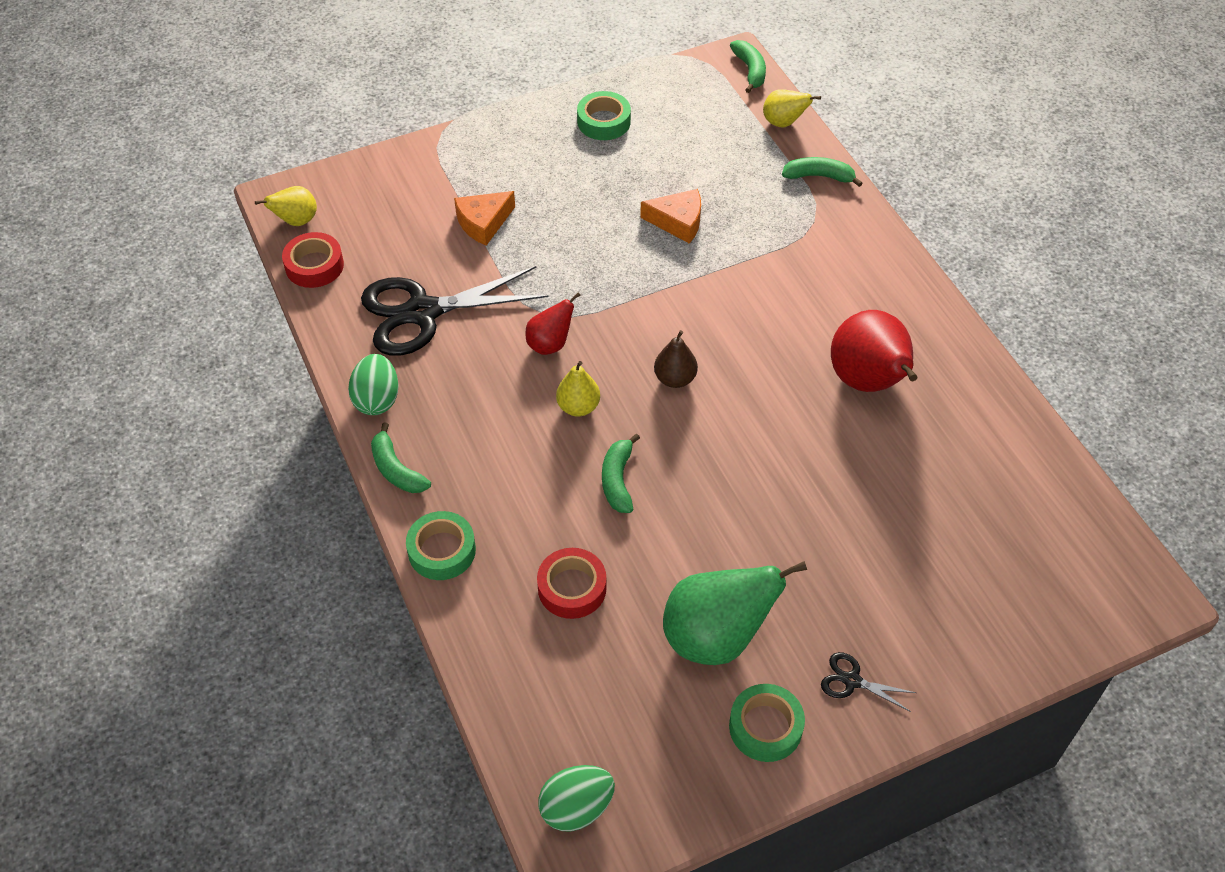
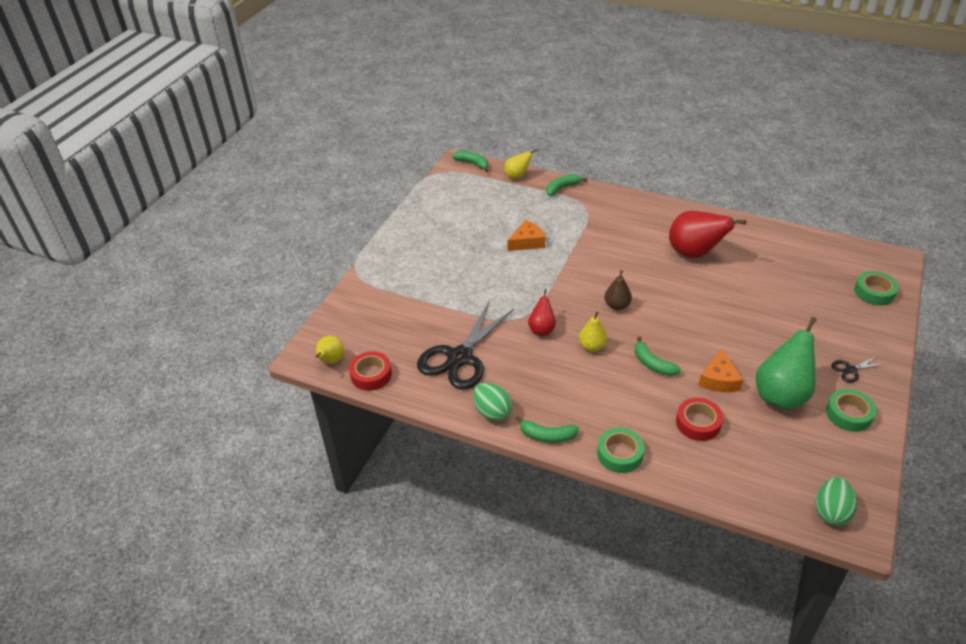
camera: 40 degrees left, 10 degrees down
orange cheese [454,191,515,246] -> orange cheese moved to [698,349,743,392]
green tape [577,91,631,140] -> green tape moved to [854,271,899,306]

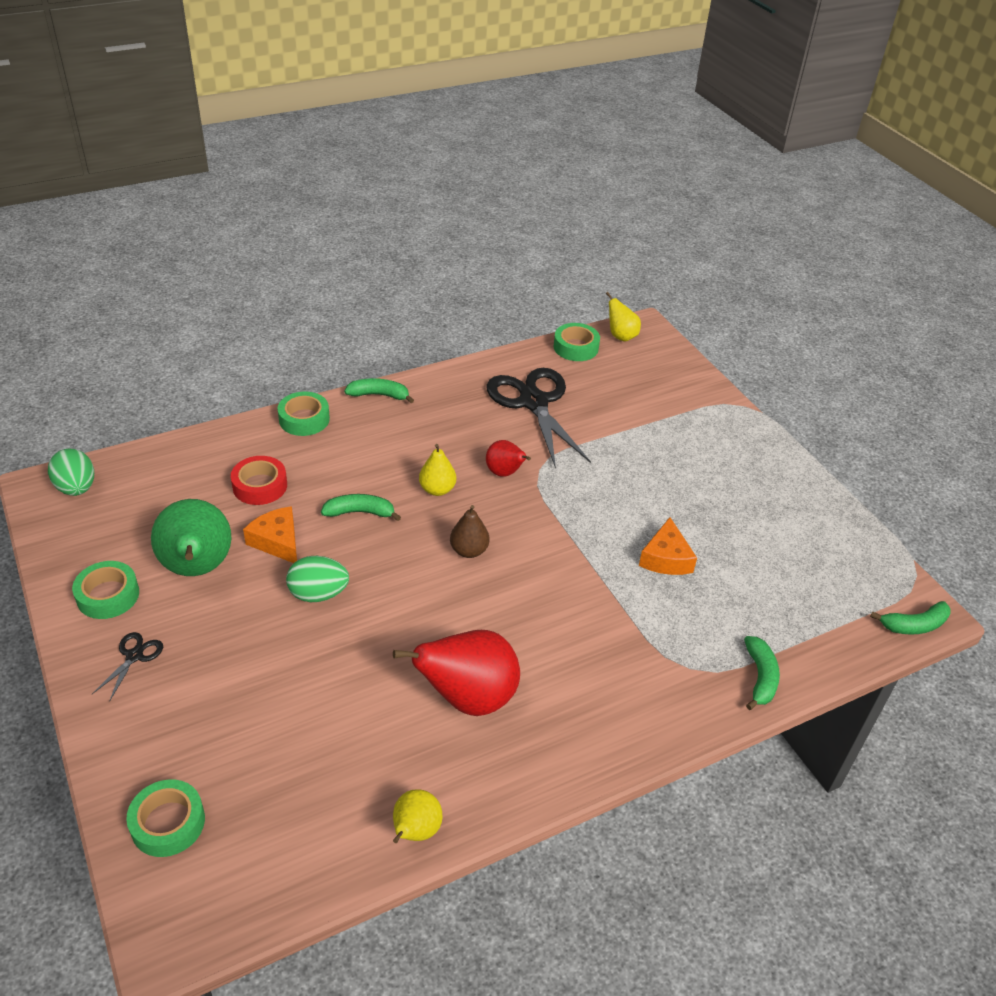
camera: 125 degrees right, 0 degrees up
red tape [349,351,392,391] -> green tape [554,323,600,361]
green egg [473,382,512,421] -> green egg moved to [286,556,349,602]
yellow pear [504,149,537,179] -> yellow pear moved to [393,789,442,843]
green banana [516,416,579,443] -> green banana turned 45 degrees clockwise [344,378,414,403]

